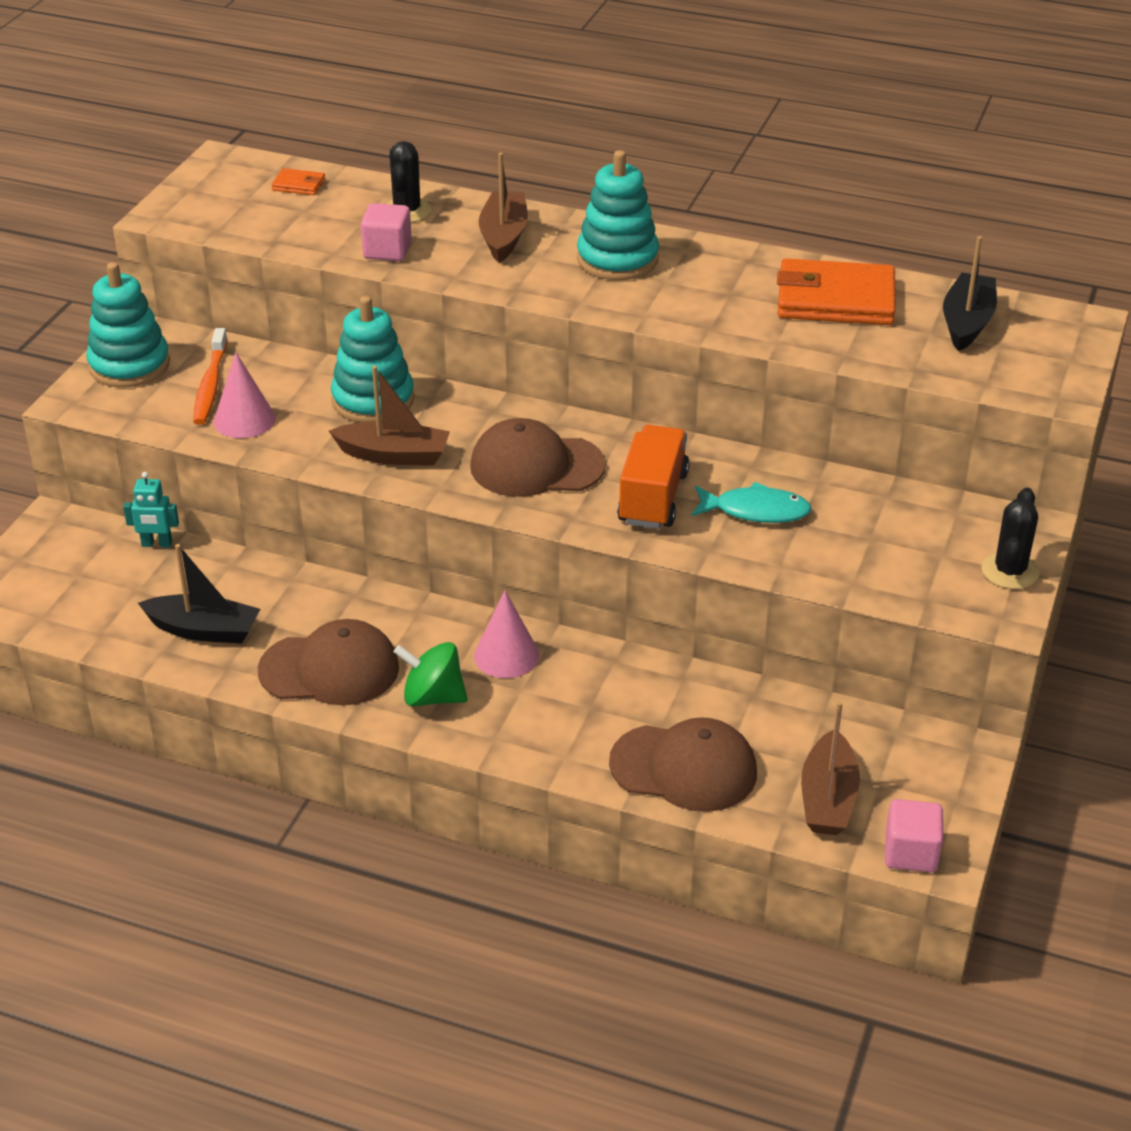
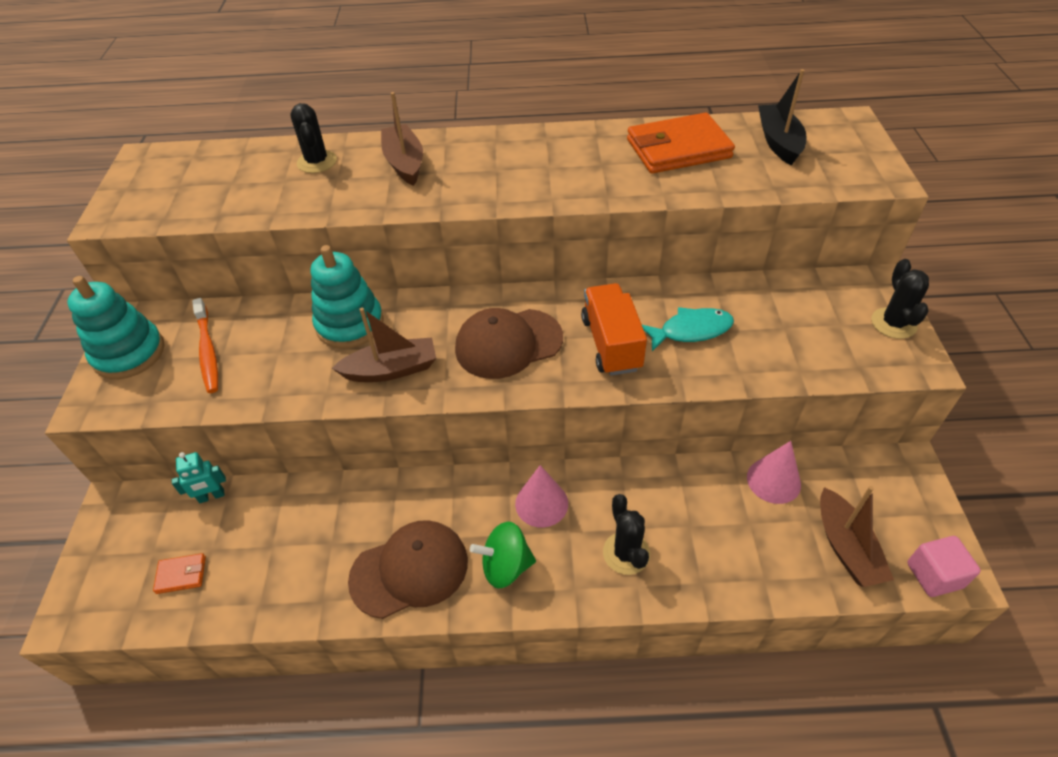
camera: 20 degrees left, 10 degrees up
black boat [138,544,260,644] -> none
pink cone [214,352,276,438] -> pink cone moved to [747,441,801,504]
orange wallet [271,168,325,195] -> orange wallet moved to [153,553,206,594]
pink cube [361,203,412,261] -> none
turquoise stacking toy [577,150,659,280] -> none
brown cap [609,717,757,812] -> none
none -> black cactus [603,494,650,575]

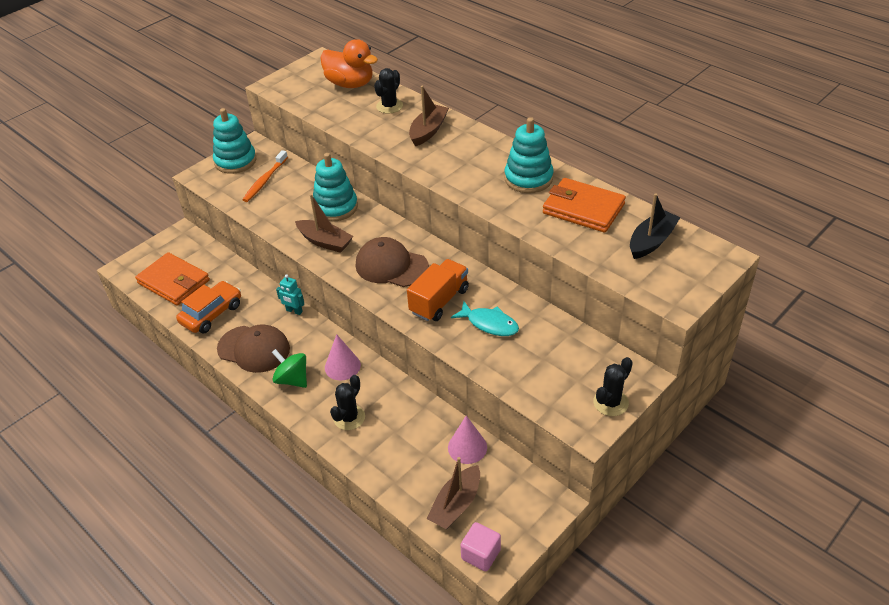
camera: 45 degrees right, 5 degrees down
orange wallet [153,553,206,594] -> orange wallet [135,252,210,306], size x2.29
turquoise robot [172,452,226,503] -> turquoise robot moved to [276,274,304,315]
none -> orange car [176,281,241,333]
none -> orange duck [320,39,378,88]
none -> turquoise stacking toy [504,117,553,193]

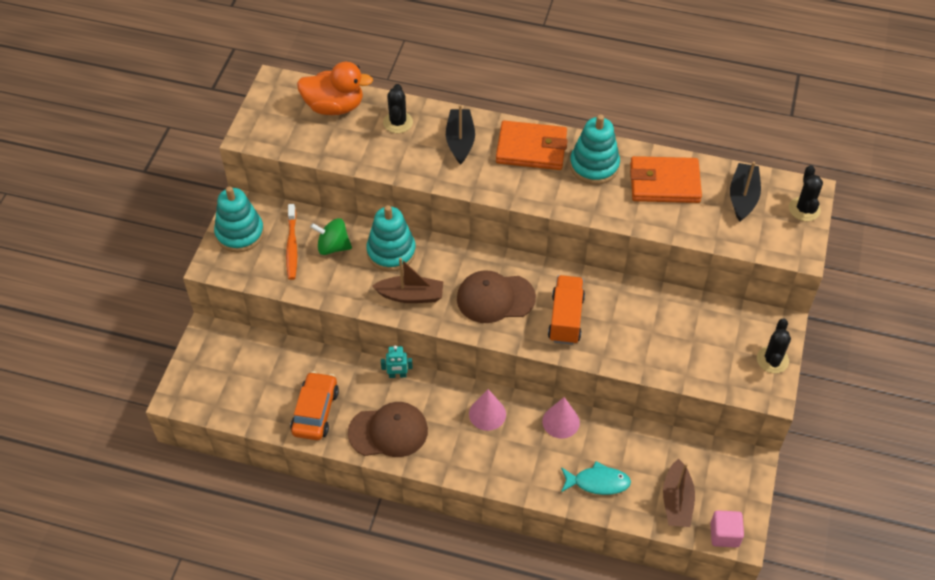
camera: 30 degrees left, 10 degrees up
orange wallet [135,252,210,306] -> orange wallet moved to [496,121,568,170]
green spinning top [272,349,307,388] -> green spinning top moved to [310,218,352,255]
black cactus [330,375,365,430] -> black cactus moved to [789,165,823,221]
brown boat [409,86,449,146] -> black boat [446,104,475,164]
pink cone [448,416,487,464] -> pink cone moved to [542,397,580,439]
turquoise fish [451,301,519,336] -> turquoise fish moved to [561,461,631,495]

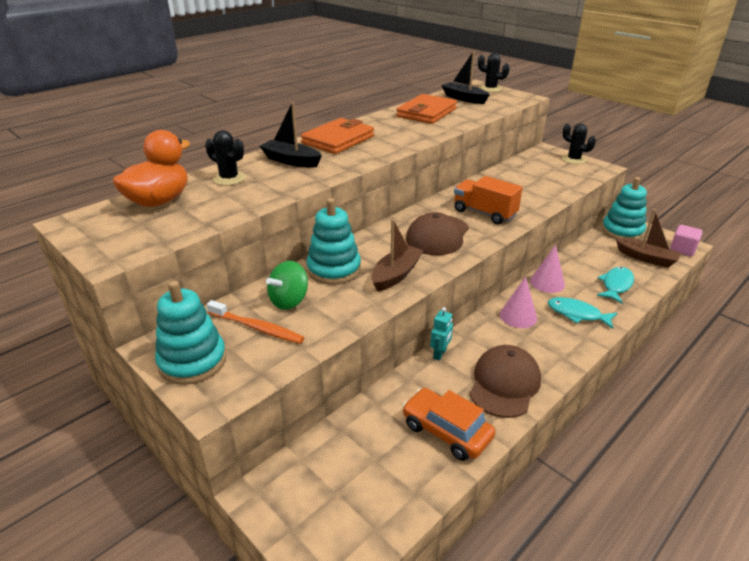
camera: 60 degrees left, 20 degrees down
turquoise stacking toy [570,115,620,184] -> turquoise stacking toy moved to [602,177,647,240]
none -> turquoise fish [548,297,617,329]

